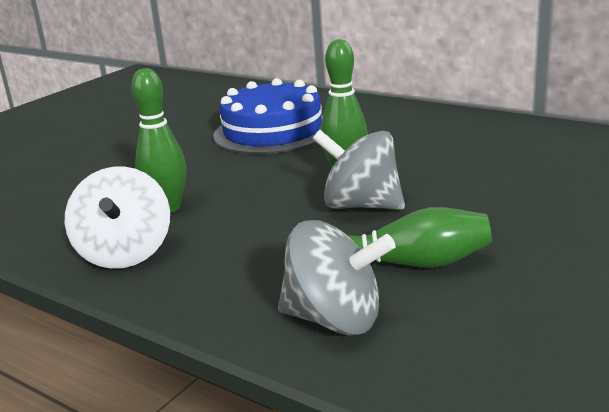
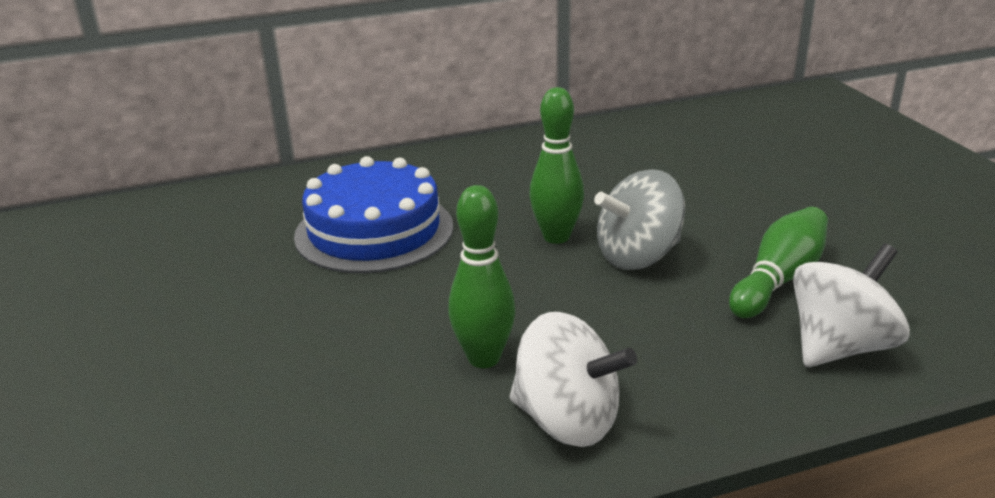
camera: 55 degrees left, 5 degrees up
grey spinning top [278,220,395,335] -> white spinning top [793,244,910,367]

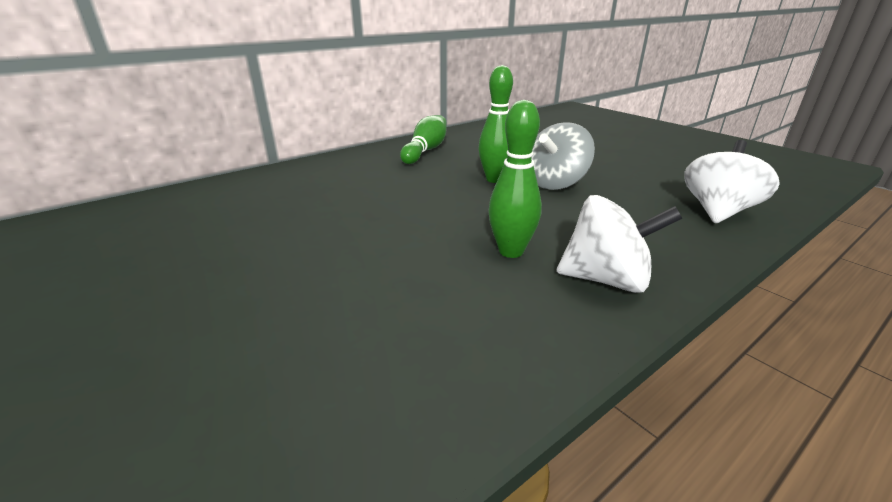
camera: 20 degrees left, 0 degrees up
blue cake [294,156,454,273] -> none
green bowling pin [729,207,828,318] -> green bowling pin moved to [400,115,447,164]

